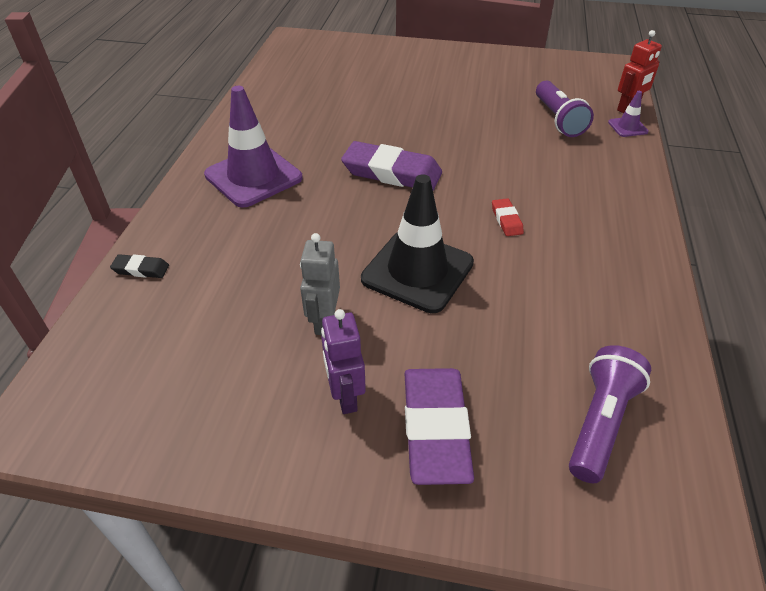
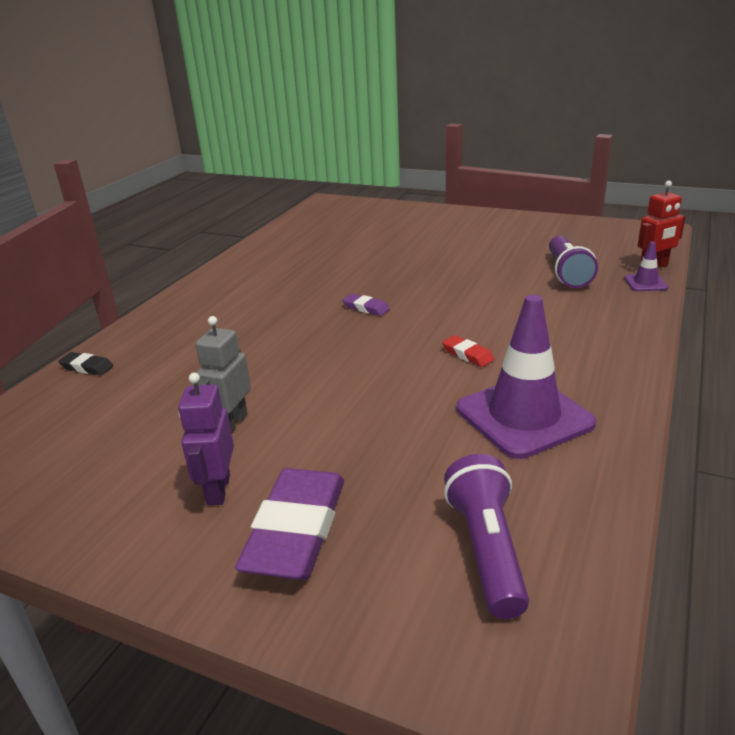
camera: 15 degrees right, 15 degrees down
purple traffic cone [204,86,303,208] -> purple traffic cone moved to [457,295,596,459]
purple eraser [341,141,442,191] -> purple eraser [342,294,390,316], size x0.46
black traffic cone [361,174,474,313] -> none
red eraser [492,198,524,236] -> red eraser turned 45 degrees counterclockwise [442,335,495,367]
purple flashlight [569,345,651,483] -> purple flashlight turned 45 degrees counterclockwise [444,454,529,619]

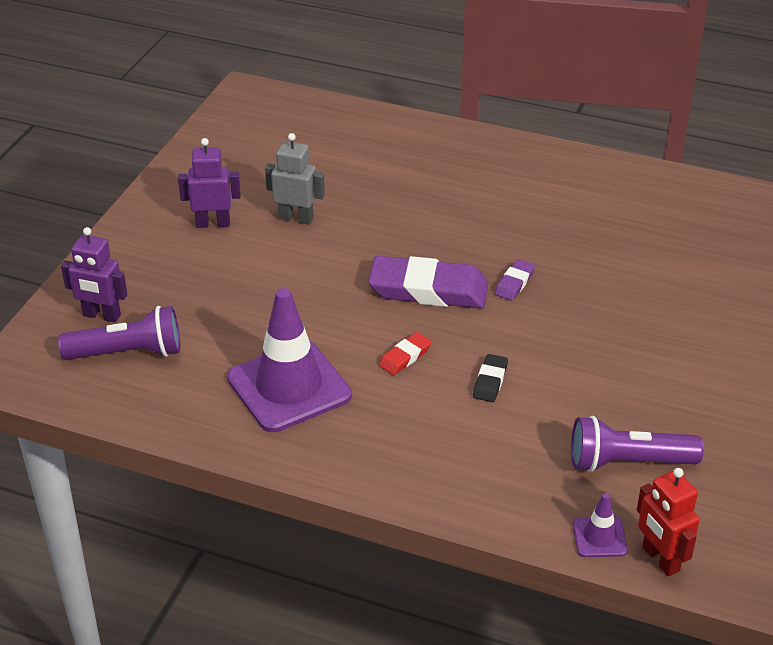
camera: 85 degrees right, 10 degrees up
black eraser [58,352,113,375] -> black eraser moved to [473,354,508,402]
purple eraser [235,468,344,580] -> purple eraser moved to [368,256,489,309]
none -> purple robot [61,227,127,322]

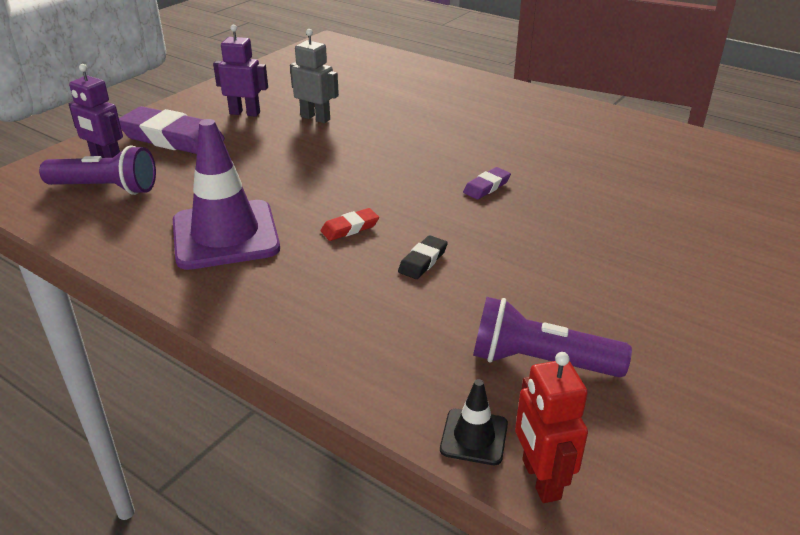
camera: 15 degrees right, 5 degrees down
purple eraser [368,256,489,309] -> purple eraser moved to [119,106,225,154]
purple traffic cone [573,493,628,557] -> black traffic cone [440,379,508,465]

